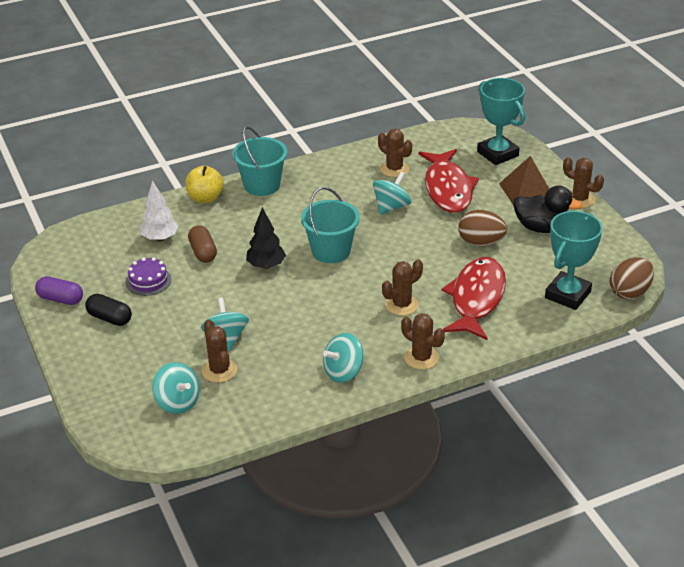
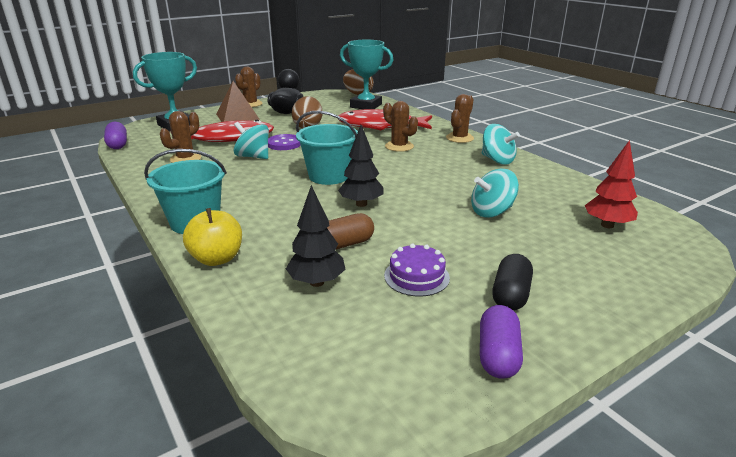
camera: 100 degrees left, 10 degrees down
white tree [140,180,179,241] -> black tree [286,185,346,287]
turquoise spinning top [152,362,200,414] -> red tree [585,140,638,228]
brown cactus [202,320,237,383] -> none
none -> purple capsule [104,122,127,149]
none -> purple button [268,134,301,150]

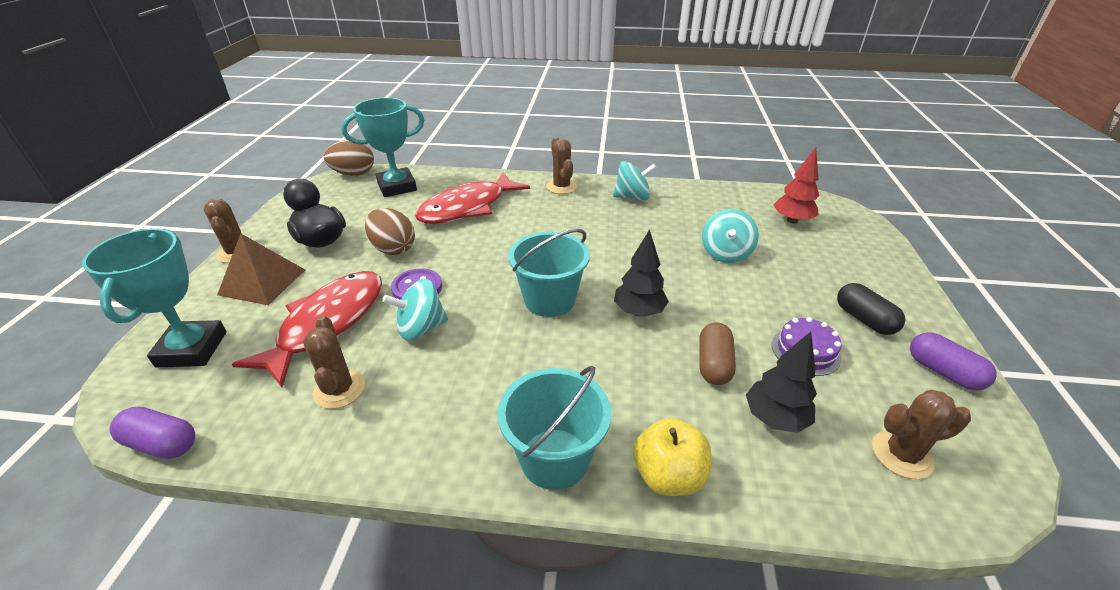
camera: 50 degrees left, 10 degrees up
brown cactus [383,101,418,152] -> brown cactus moved to [872,390,971,479]

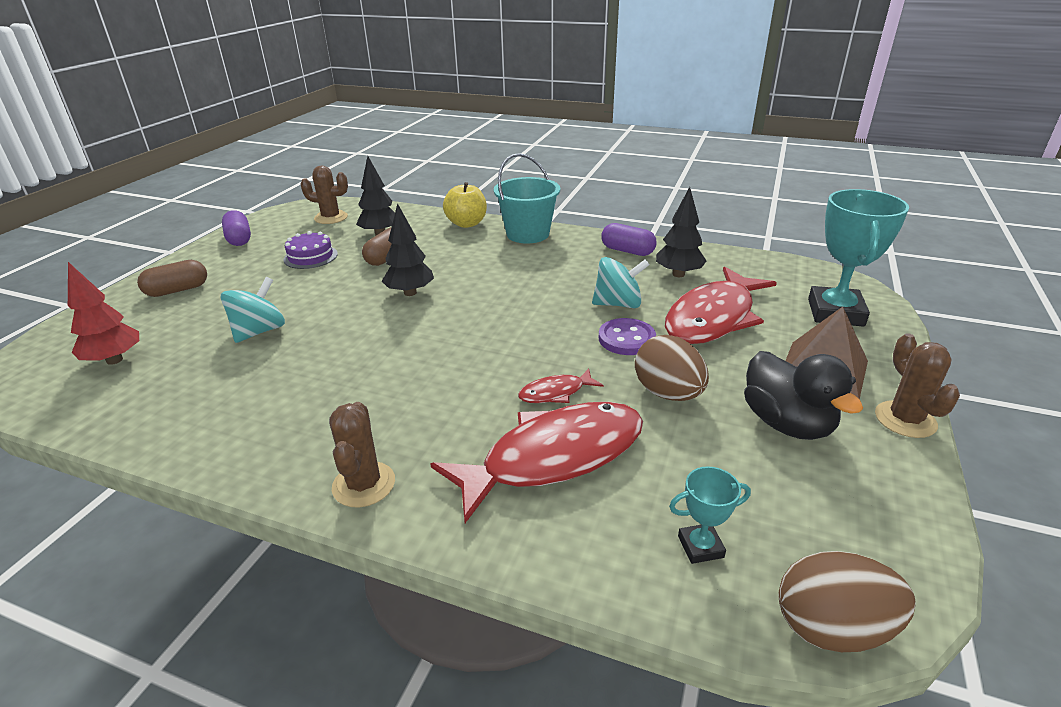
camera: 165 degrees left, 5 degrees down
purple capsule [110,407,195,459] -> purple capsule moved to [601,223,657,256]
brown cactus [303,316,365,409] -> black tree [656,187,706,277]
turquoise trophy [341,98,424,197] -> turquoise trophy [669,466,751,564], size x0.48
turquoise bucket [508,229,590,317] -> none
turquoise spinning top [613,161,657,201] -> none
black capsule [837,283,905,335] -> none
none -> brown capsule [137,260,207,297]
none -> red fish [518,368,603,403]

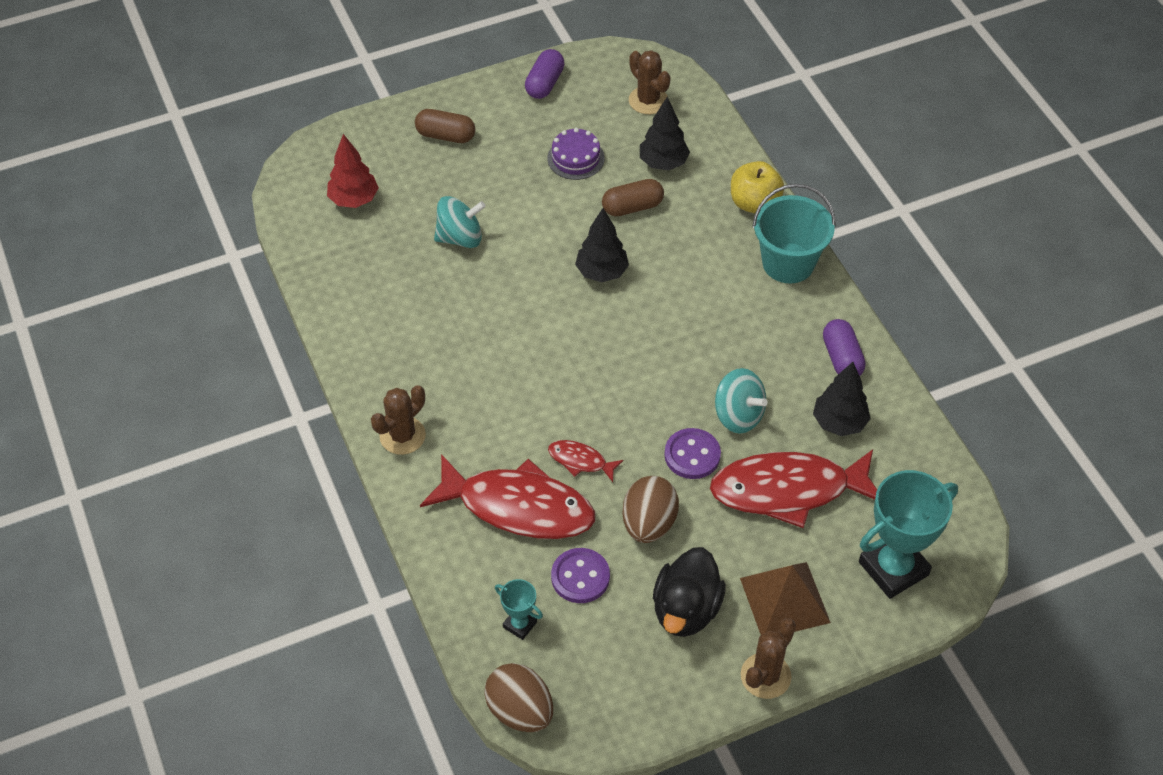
camera: 45 degrees right, 20 degrees up
none -> purple button [551,548,610,603]

